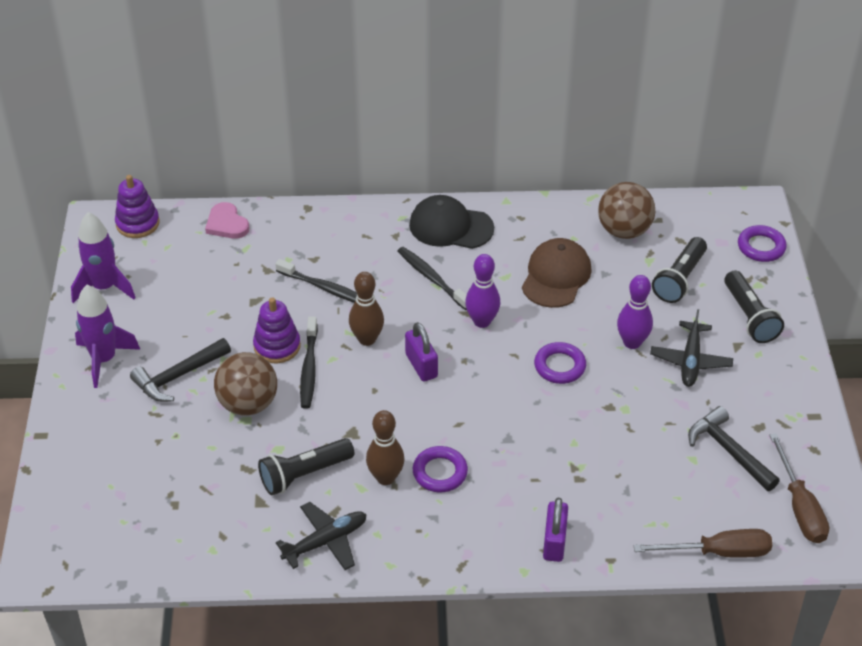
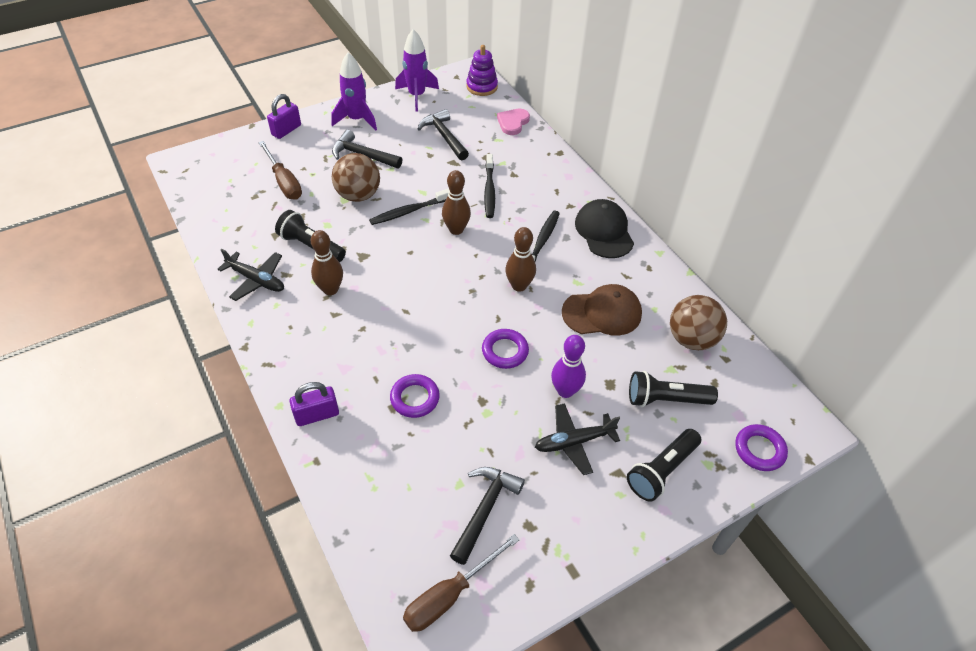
camera: 60 degrees right, 5 degrees up
purple stacking toy [253,297,301,363] -> none
purple padlock [405,322,438,382] -> purple padlock moved to [267,94,301,139]
purple ring [413,446,468,492] -> purple ring moved to [390,374,440,418]
purple bowling pin [465,254,500,328] -> brown bowling pin [505,227,536,292]
brown screwdriver [633,529,772,558] -> brown screwdriver moved to [258,141,302,200]
none -> black hammer [418,109,469,160]

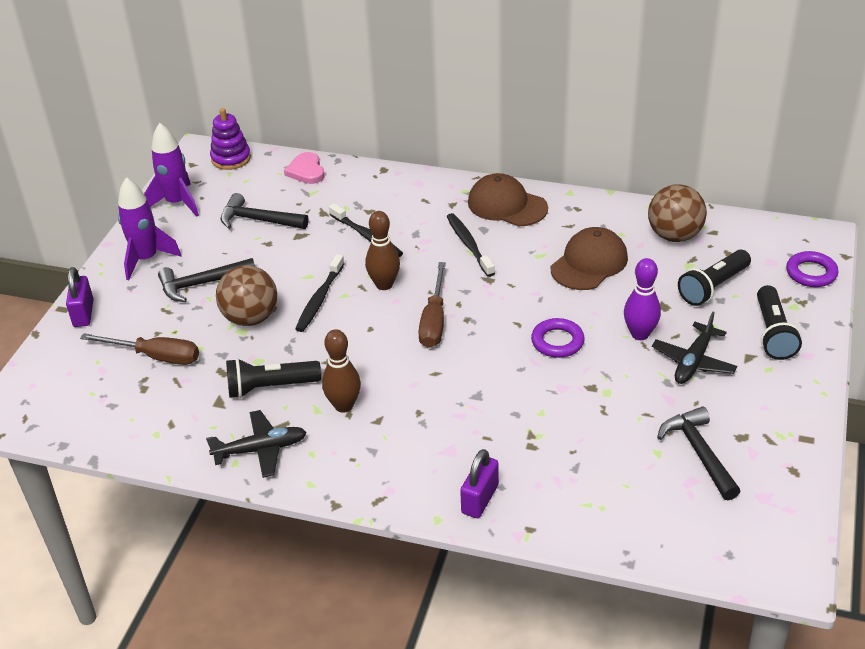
camera: 40 degrees left, 10 degrees down
purple ring [390,374,440,418] -> none
brown screwdriver [403,534,519,632] -> brown screwdriver moved to [418,262,446,348]
brown bowling pin [505,227,536,292] -> none
black cap [575,199,634,258] -> brown cap [468,173,548,226]

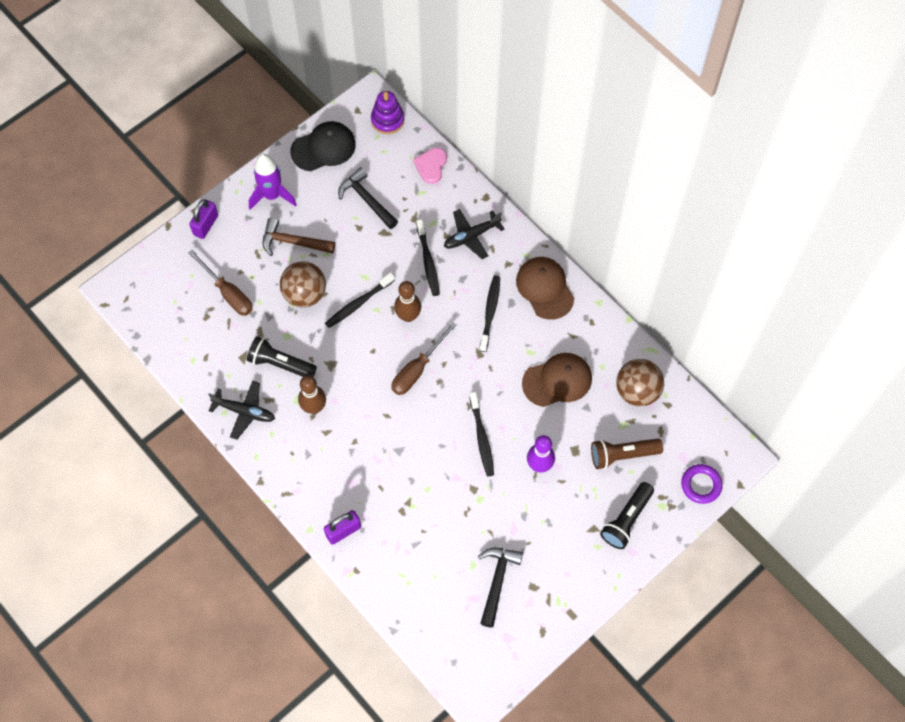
camera: 30 degrees right, 25 degrees up
purple rocket [144,123,199,217] -> black cap [290,121,356,171]
black hammer [158,258,255,302] -> brown hammer [263,218,335,256]
purple ring [531,318,585,358] -> black toothbrush [469,392,494,476]
black plane [652,312,737,384] -> black plane moved to [444,209,505,259]
black flashlight [678,250,751,306] -> brown flashlight [591,438,663,469]

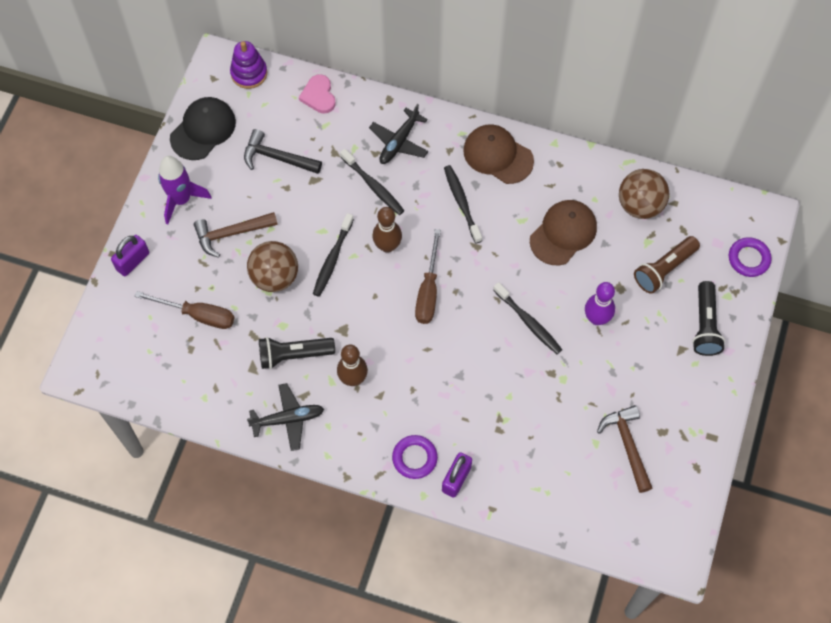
camera: 30 degrees left, 0 degrees up
purple padlock [189,199,218,239] -> purple padlock turned 45 degrees clockwise [111,235,149,276]
black hammer [478,548,523,628] -> brown hammer [597,405,652,493]
none -> purple ring [392,435,438,479]

